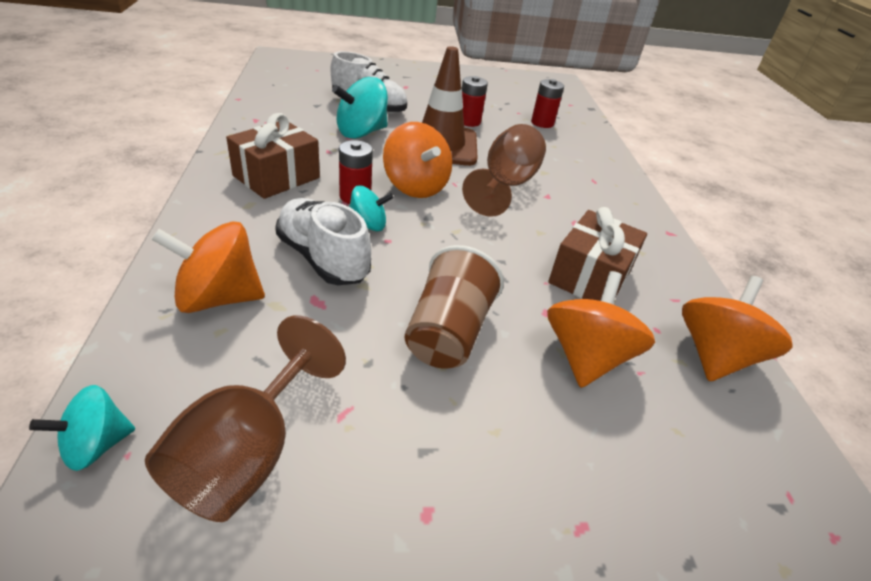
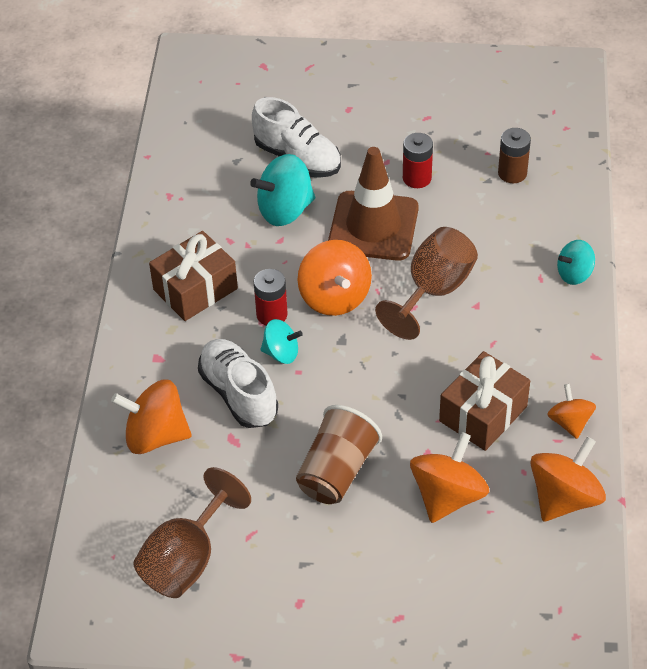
camera: 15 degrees right, 10 degrees up
turquoise spinning top [29,385,135,471] -> turquoise spinning top moved to [557,240,595,285]
red battery [531,79,564,128] -> brown battery [498,128,531,183]
none -> orange spinning top [547,384,596,439]

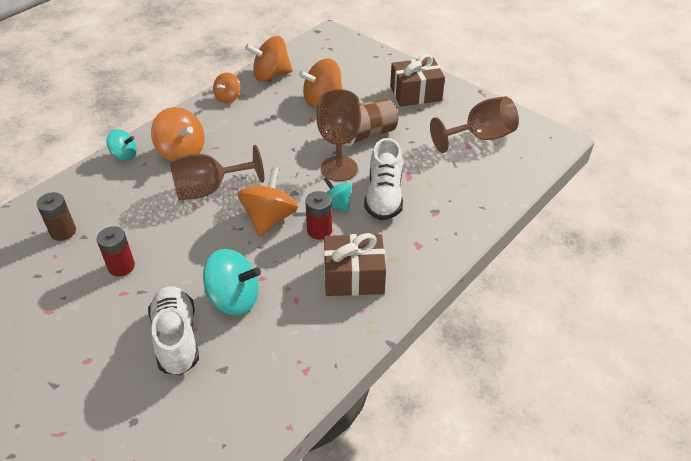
camera: 145 degrees left, 5 degrees down
orange spinning top [111,379,192,454] -> orange spinning top moved to [151,107,204,161]
brown traffic cone [328,147,419,261] -> none
brown gift [439,351,530,451] -> brown gift moved to [390,54,445,107]
none -> brown goblet [316,89,361,181]

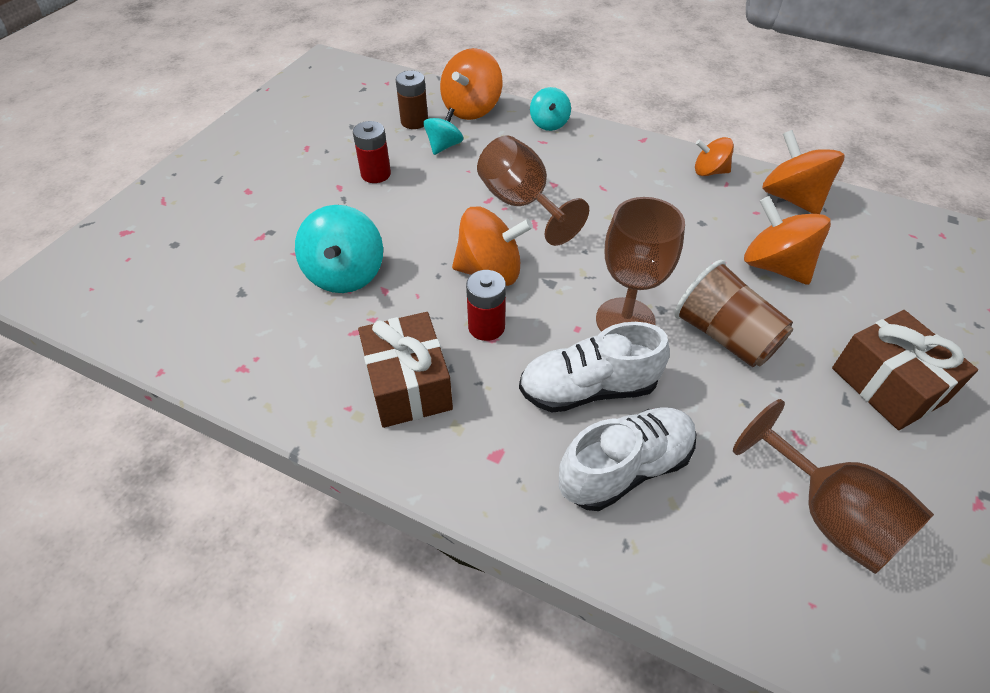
camera: 75 degrees right, 5 degrees up
white shoe [148,286,199,375] -> white shoe moved to [559,407,696,511]
orange spinning top [151,107,204,161] -> orange spinning top moved to [440,48,502,120]
turquoise spinning top [324,177,352,212] -> turquoise spinning top moved to [423,108,463,155]

